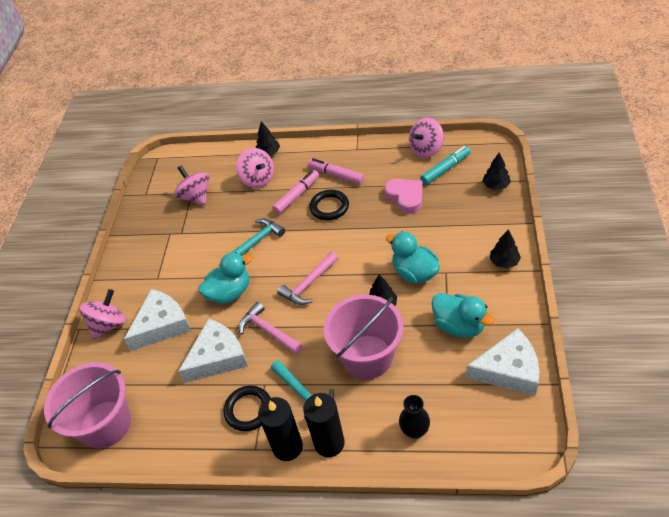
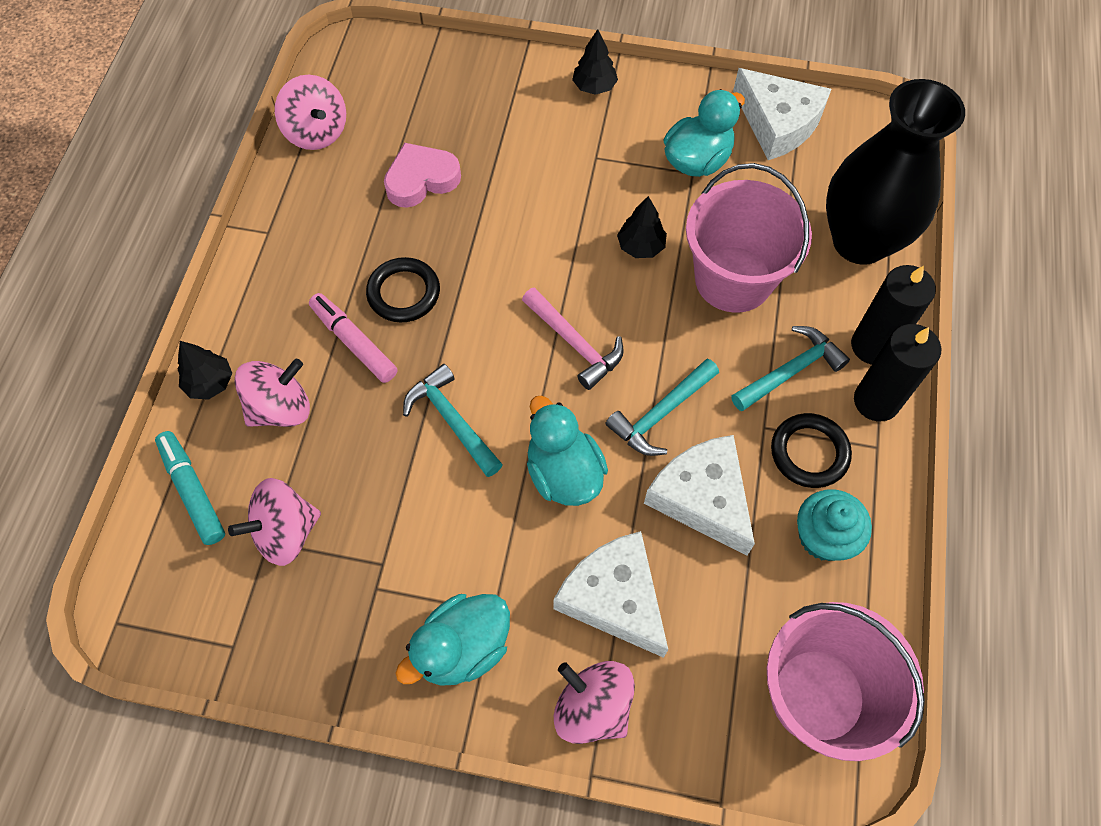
camera: 90 degrees left, 15 degrees up
pink hammer [239,302,302,354] -> turquoise hammer [605,359,719,456]
pink marker [308,158,364,184] -> none
turquoise duck [386,232,440,283] -> turquoise duck moved to [395,594,510,686]
black vase [399,395,430,439] -> black vase [826,79,965,265], size x2.37
turquoise marker [420,146,471,185] -> turquoise marker moved to [155,431,225,545]
white cheese [466,328,539,396] -> white cheese turned 135 degrees clockwise [733,68,831,160]
black tree [483,153,511,190] -> none
none -> turquoise cupcake [797,489,872,561]

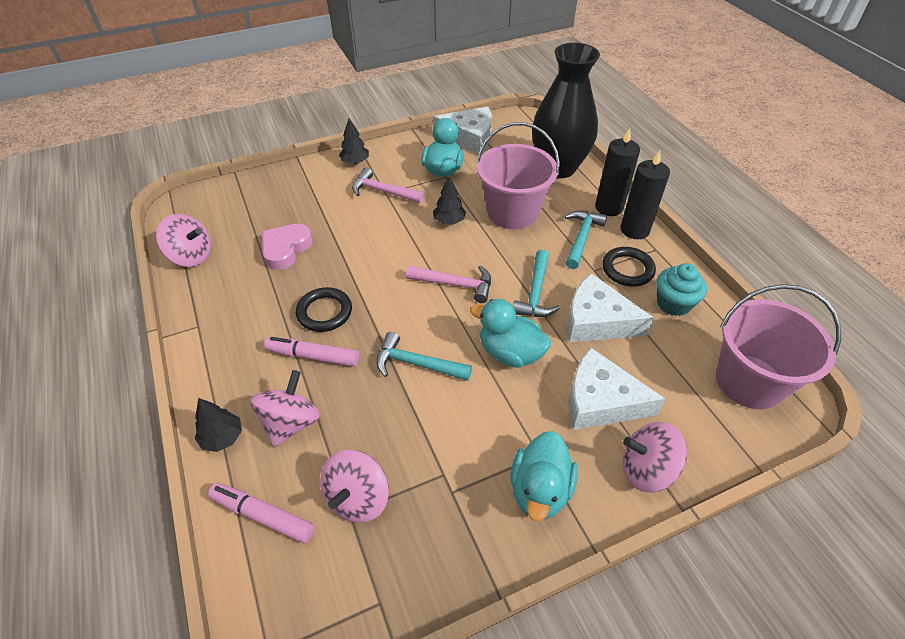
camera: 35 degrees left, 15 degrees down
turquoise marker [155,431,225,545] -> pink marker [208,483,315,543]
none -> pink hammer [352,167,424,203]

